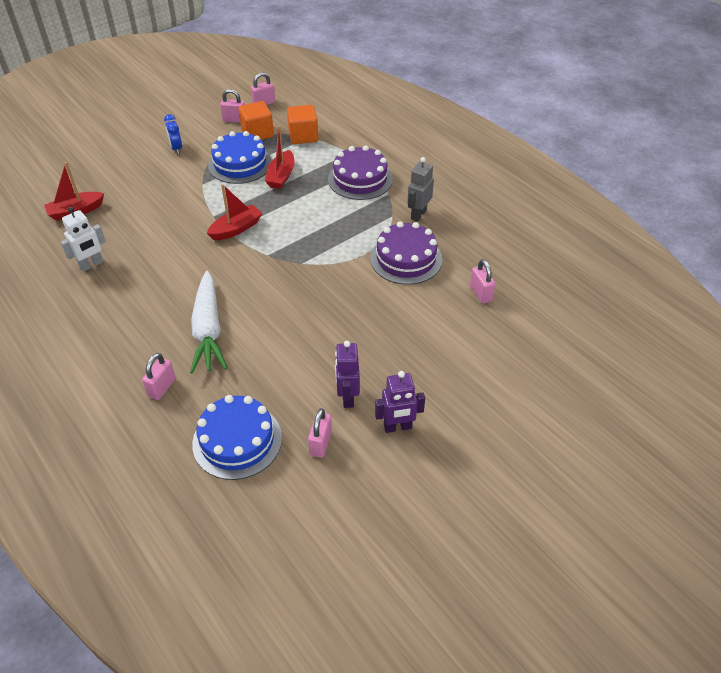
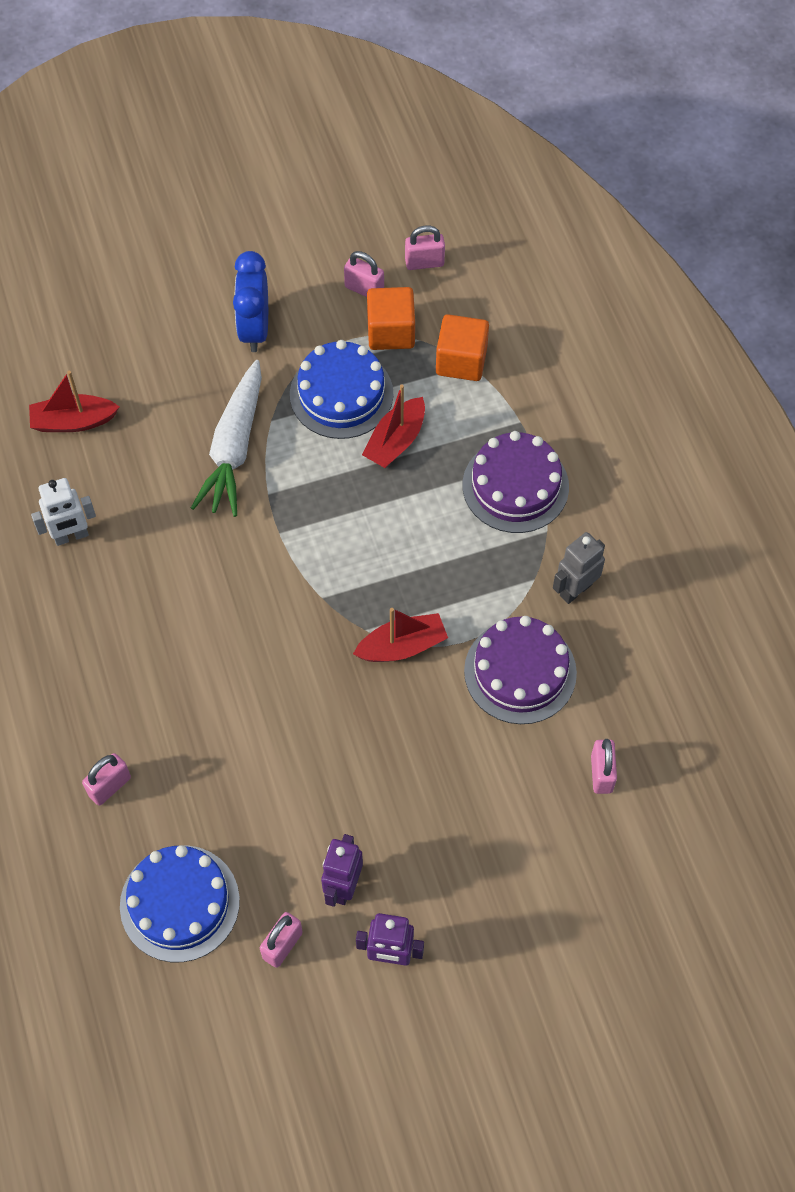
camera: 20 degrees right, 15 degrees up
blue clock [164,114,182,154] -> blue clock [233,251,268,352], size x1.63
white carrot [190,271,227,374] -> white carrot moved to [191,360,262,517]
red boat [207,184,262,240] -> red boat moved to [353,608,448,662]

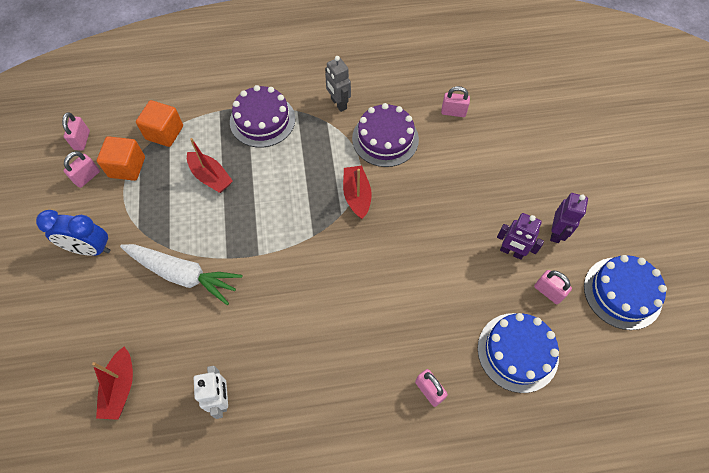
camera: 80 degrees left, 0 degrees up
blue cake [290,340,393,439] -> blue cake moved to [584,255,667,330]

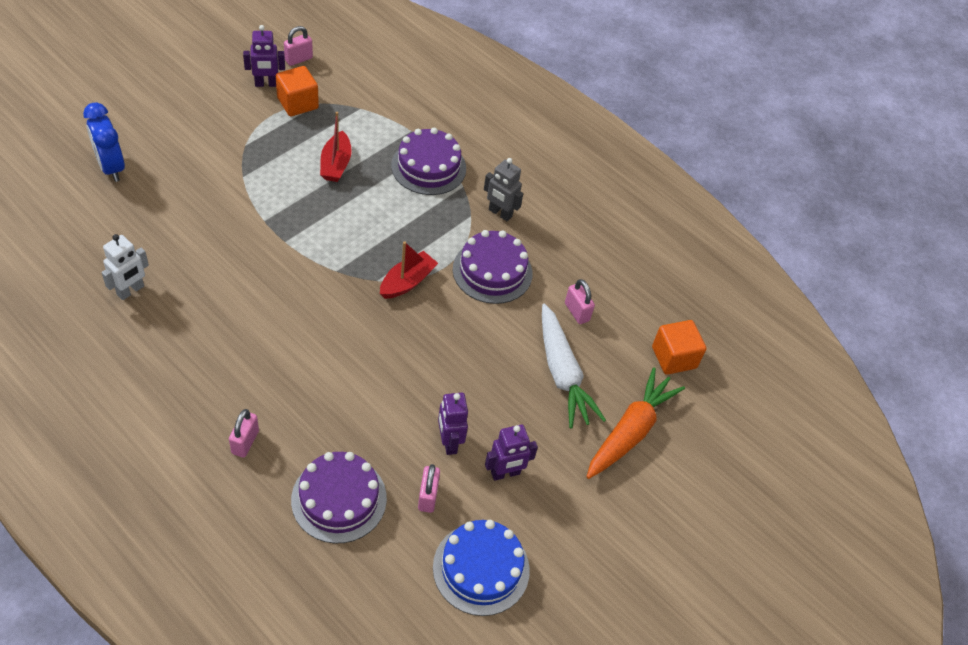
camera: 45 degrees right, 10 degrees down
blue clock [36,210,110,256] -> blue clock moved to [83,102,125,182]
pink padlock [64,151,100,188] -> purple robot [243,25,285,87]
red boat [92,347,133,420] -> none
white carrot [120,244,242,305] -> white carrot moved to [542,303,606,429]
orange cube [136,100,183,147] -> orange cube moved to [652,320,707,375]
grey robot [325,56,351,112] -> grey robot turned 75 degrees counterclockwise [484,158,523,221]
blue cake [478,313,559,393] -> purple cake [291,452,387,543]
none -> orange carrot [587,367,685,479]

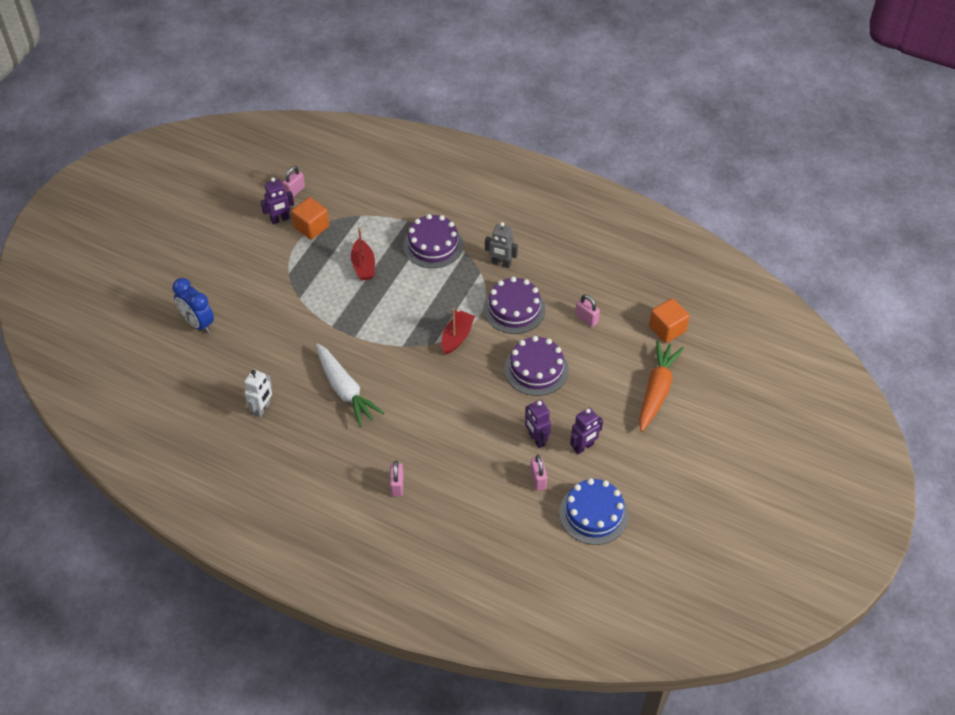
camera: 10 degrees left, 0 degrees up
purple cake [291,452,387,543] -> purple cake moved to [504,336,569,396]
white carrot [542,303,606,429] -> white carrot moved to [316,343,384,427]

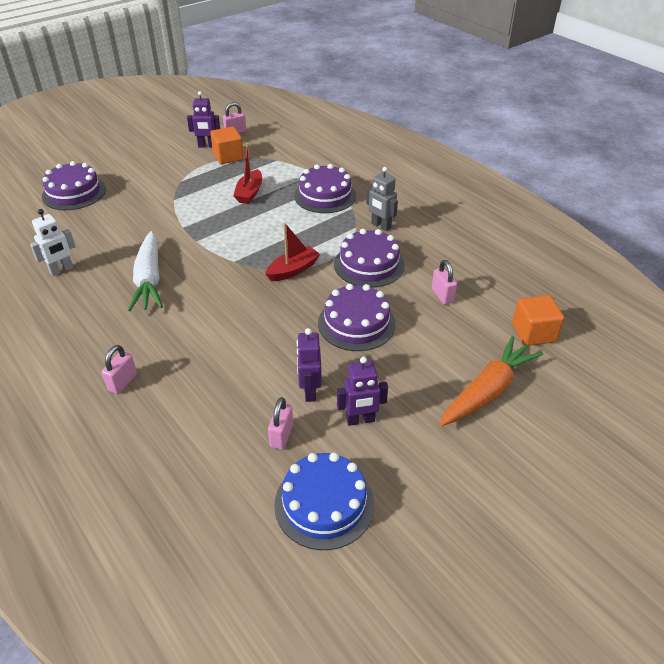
camera: 25 degrees right, 10 degrees down
blue clock [172,278,214,333] -> purple cake [42,161,106,210]

